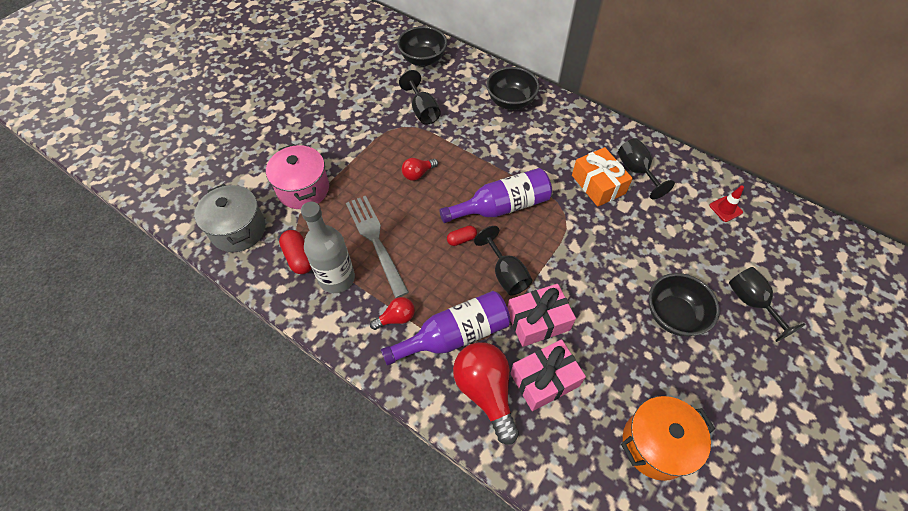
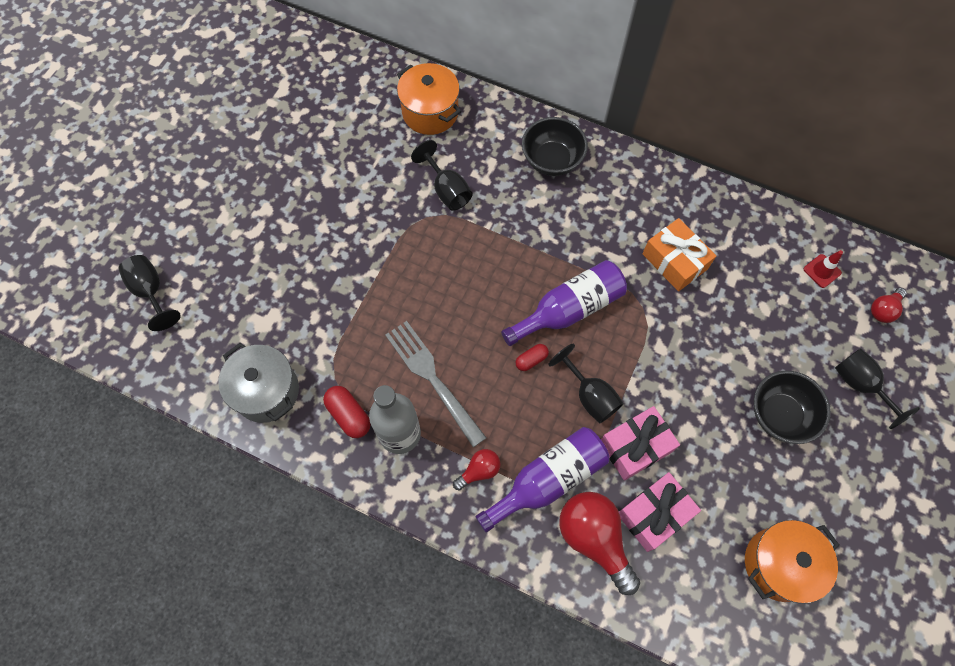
camera: 10 degrees left, 10 degrees up
pink pot [266,144,329,209] -> none
black bowl [397,26,447,66] -> orange pot [397,63,461,135]
red light bulb [402,158,438,181] -> red light bulb moved to [871,288,907,323]
black goblet [618,138,675,200] -> black goblet moved to [118,255,181,331]

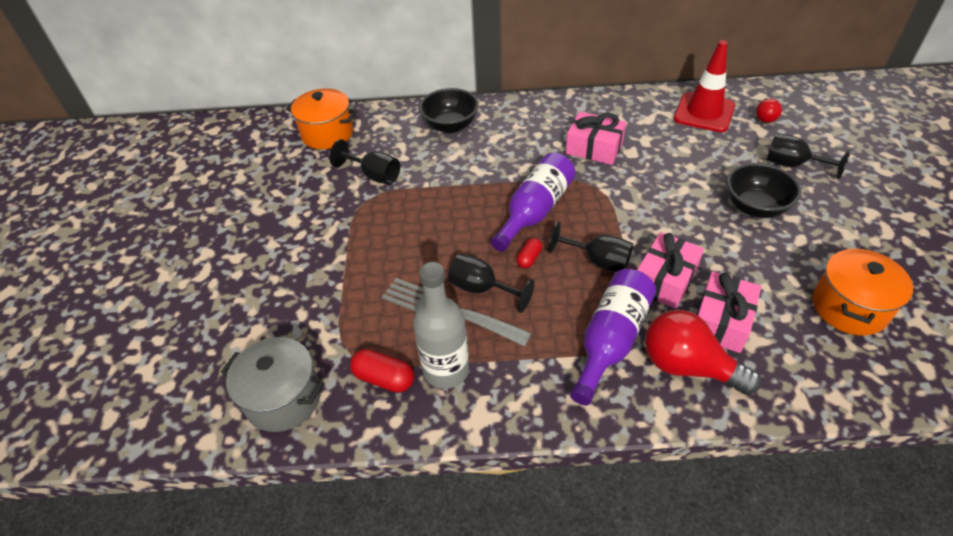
camera: 25 degrees left, 20 degrees down
black goblet [118,255,181,331] -> black goblet moved to [448,253,535,313]
red light bulb [453,449,500,490] -> none
orange gift [642,218,716,291] -> pink gift [566,112,626,165]
red traffic cone [804,250,843,288] -> red traffic cone [673,40,735,132], size x2.14

